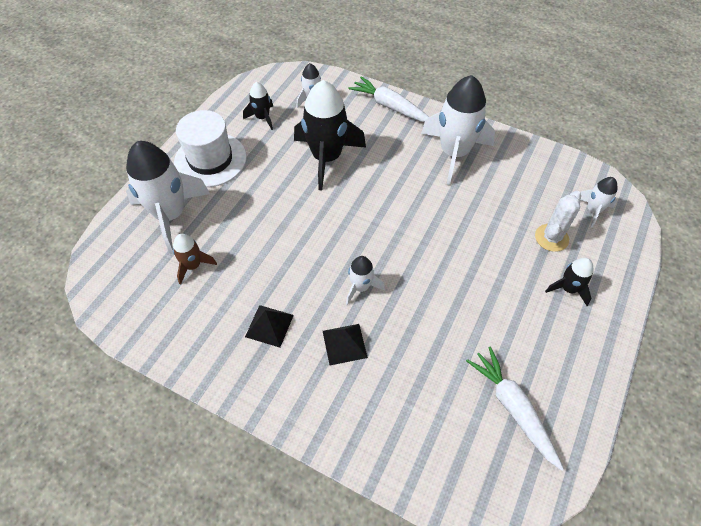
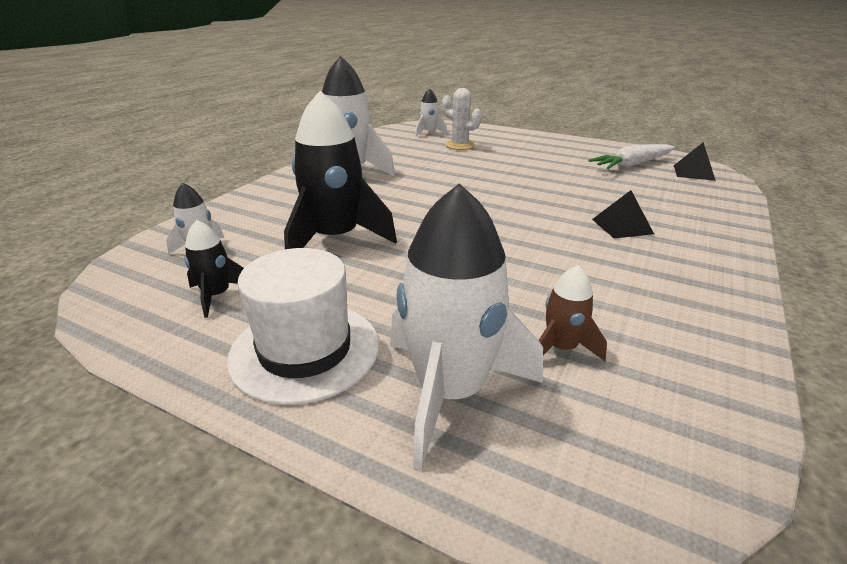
camera: 90 degrees left, 25 degrees down
black pyramid [245,305,294,348] -> black pyramid moved to [674,142,716,181]
white rocket [346,256,385,305] -> none
white carrot [349,76,429,122] -> none
black rocket [545,258,594,306] -> none

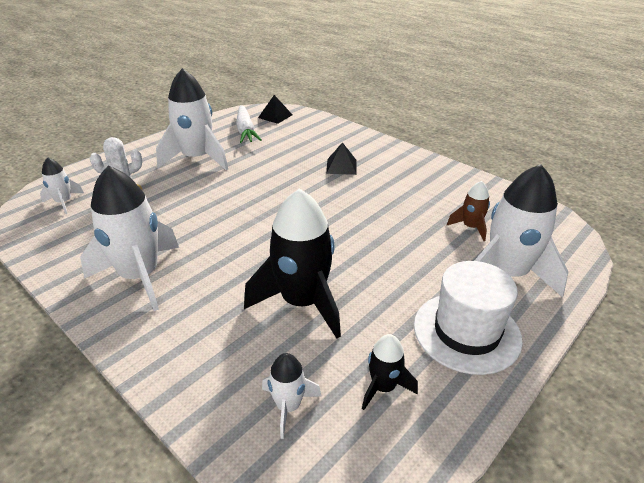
camera: 75 degrees left, 5 degrees up
none -> white rocket [156,68,228,170]

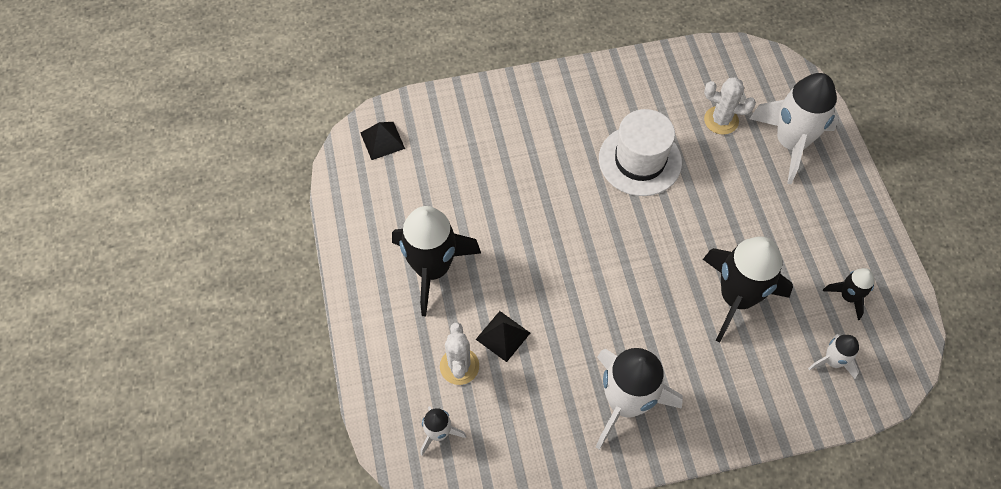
camera: 55 degrees left, 25 degrees up
white rocket [156,68,228,170] -> black rocket [392,206,481,317]
white carrot [236,105,262,143] -> none
black pyramid [326,142,357,175] -> black pyramid moved to [476,311,530,362]
white hat [414,261,523,375] -> white hat moved to [599,109,682,196]
brown rocket [447,181,490,241] -> white cactus [704,77,756,135]

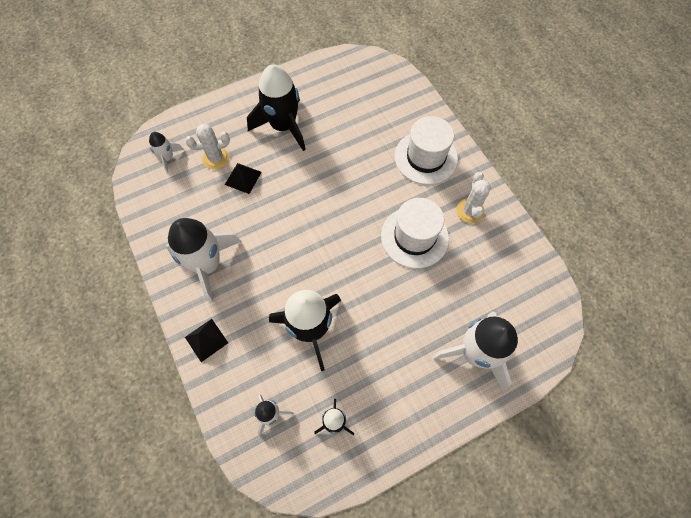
camera: 75 degrees right, 5 degrees up
black pyramid [361,122,405,160] -> black pyramid moved to [185,319,228,362]
white cactus [704,77,756,135] -> white cactus moved to [456,172,491,223]
none -> white hat [395,116,458,185]

